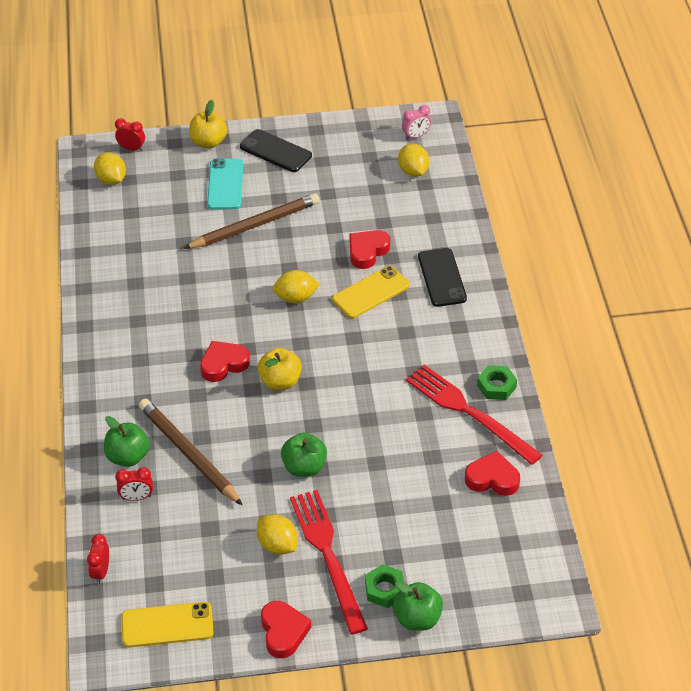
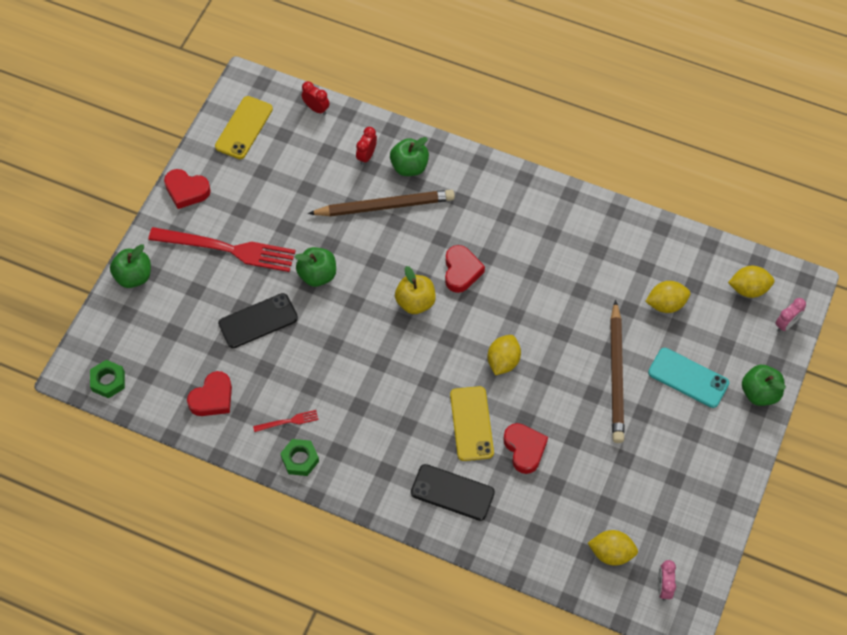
camera: 120 degrees right, 15 degrees up
red clock [115,118,145,151] -> pink clock [776,298,806,332]
yellow apple [189,100,227,148] -> green apple [742,365,786,406]
black phone [240,129,312,172] -> black phone moved to [218,293,298,348]
yellow lemon [257,514,298,555] -> yellow lemon moved to [645,281,690,313]
green nut [365,564,404,608] -> green nut moved to [90,360,125,398]
red fork [406,365,542,465] -> red fork [253,410,318,432], size x0.42

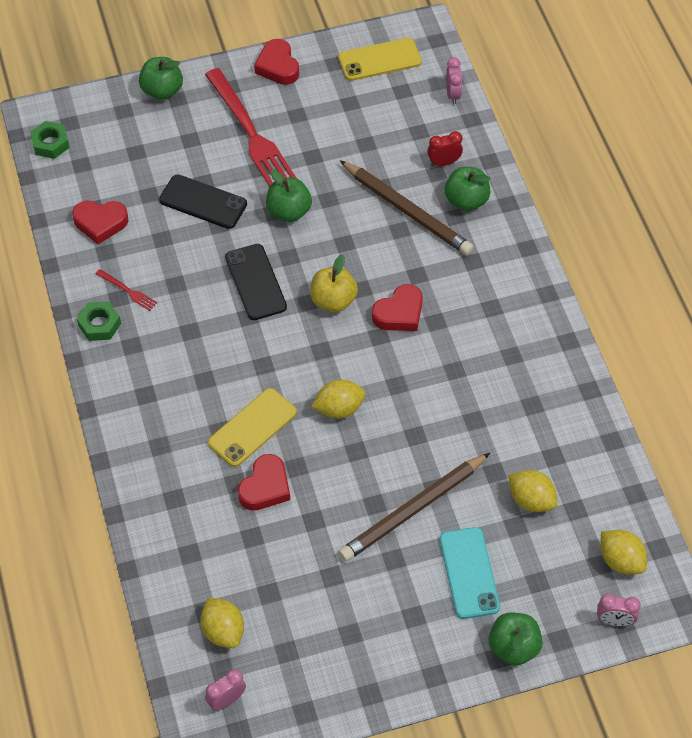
camera: 50 degrees right, 5 degrees down
red clock [302,81,330,115] -> pink clock [446,57,463,104]
black phone [411,464,495,521] -> black phone moved to [225,244,287,320]

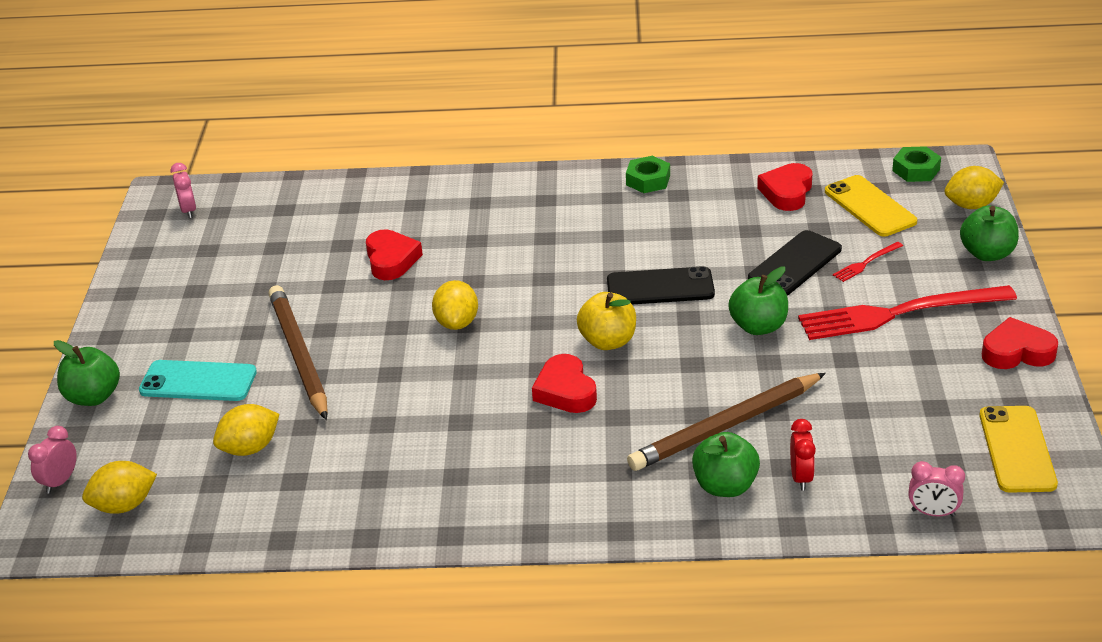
camera: 110 degrees right, 20 degrees down
red fork [96,269,157,311] -> red fork moved to [833,242,903,282]
yellow lemon [200,598,244,648] -> yellow lemon moved to [945,166,1004,209]
yellow phone [208,388,297,467] -> yellow phone moved to [825,175,917,237]
red heart [238,454,290,511] -> red heart turned 150 degrees counterclockwise [366,229,423,280]

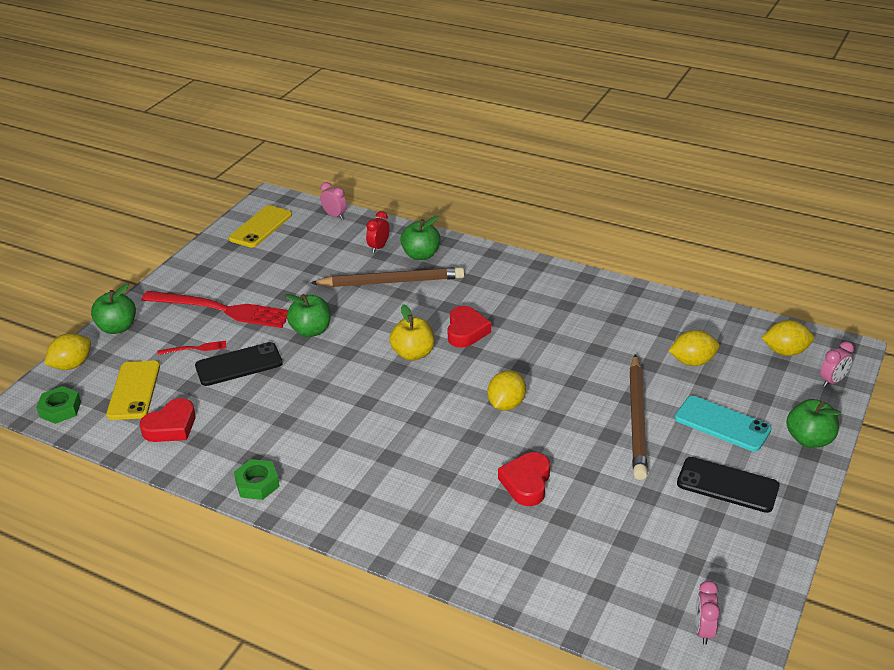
camera: 155 degrees left, 0 degrees up
black phone [607,266,715,305] -> black phone moved to [677,457,779,513]
yellow lemon [945,166,1004,209] -> yellow lemon turned 60 degrees counterclockwise [44,333,91,370]
red heart [982,317,1058,369] -> none

